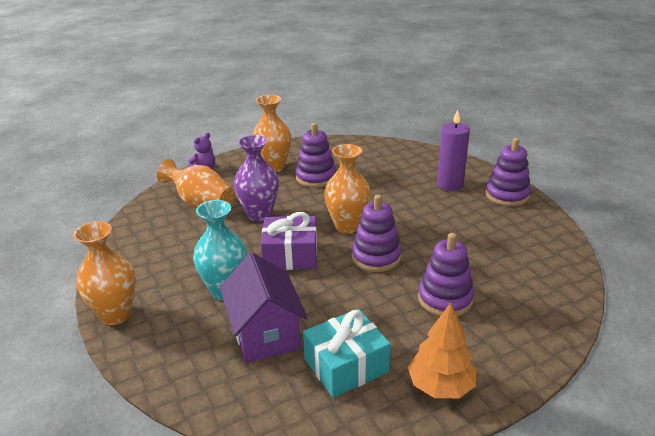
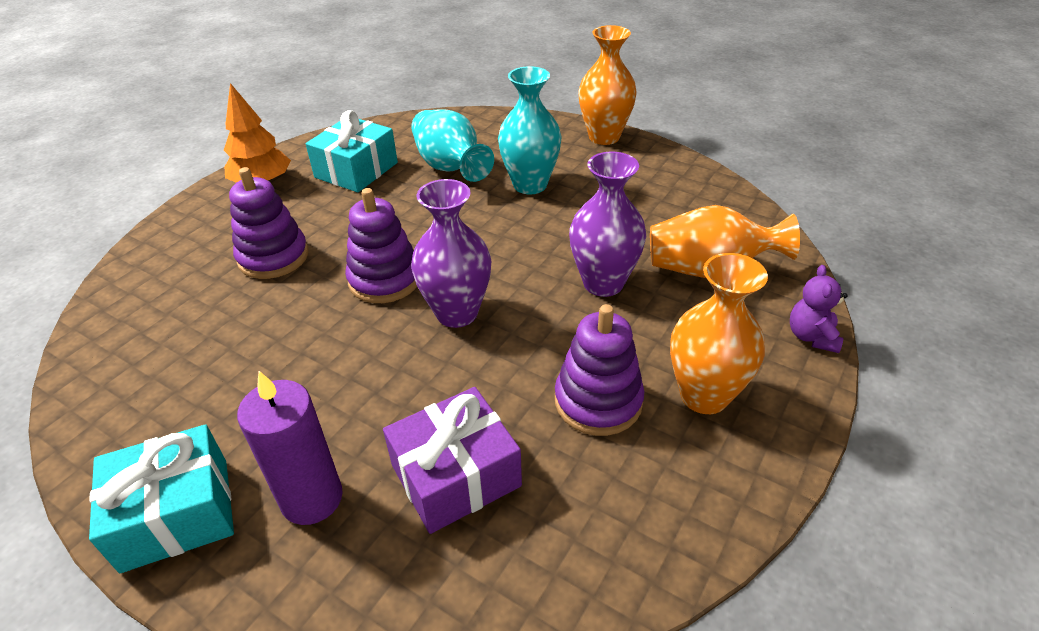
camera: 150 degrees right, 10 degrees up
purple house [220,252,308,363] -> turquoise vase [411,109,494,182]
purple gift [261,212,317,270] -> purple gift moved to [383,387,522,534]
orange vase [324,144,371,234] -> purple vase [411,179,491,328]
purple stacking toy [485,138,531,206] -> turquoise gift [89,424,234,573]

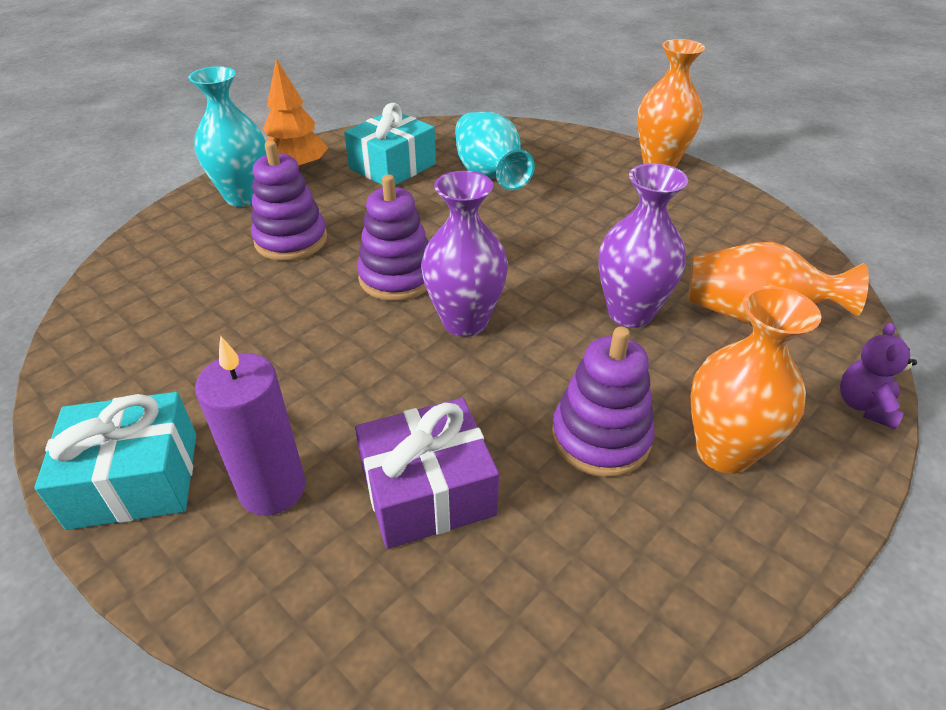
camera: 10 degrees right, 0 degrees up
turquoise vase [498,66,562,194] -> turquoise vase moved to [188,66,266,207]

